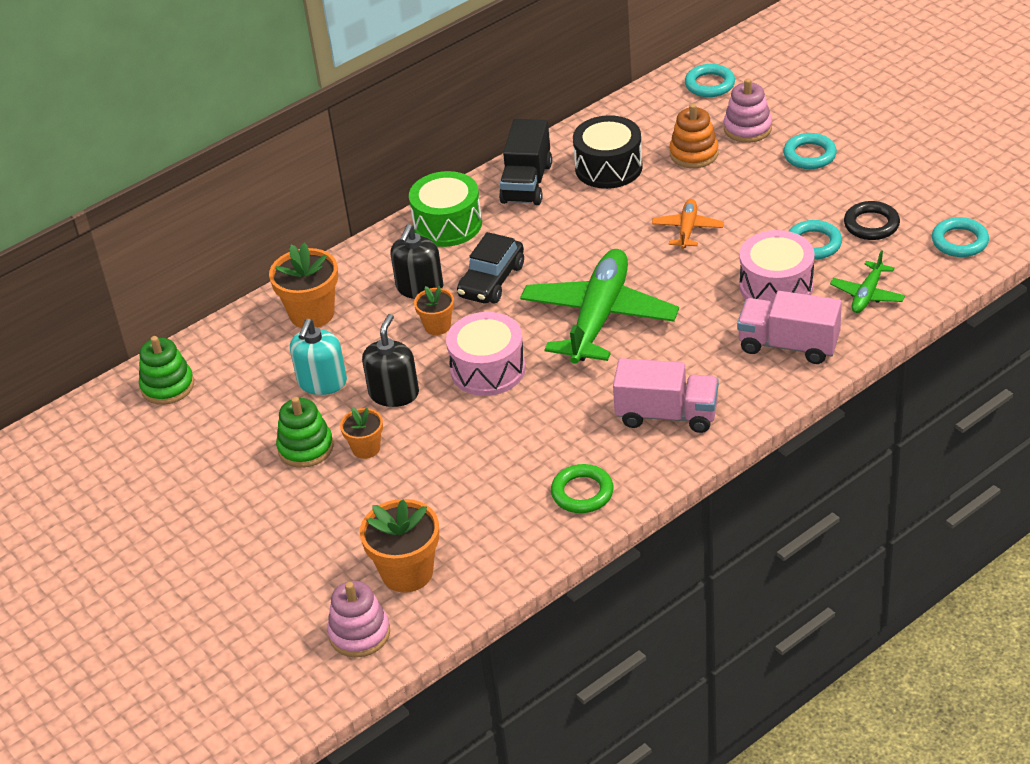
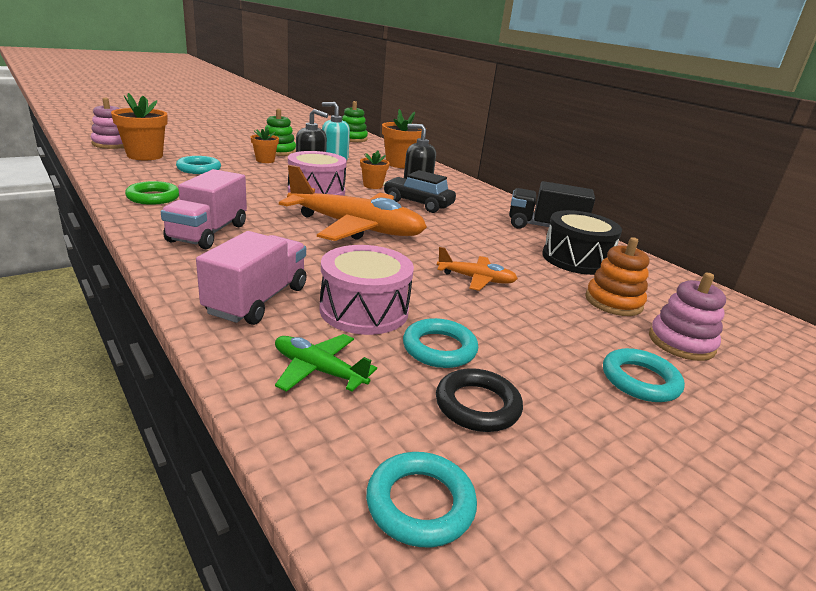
camera: 85 degrees right, 15 degrees down
green drum [409,171,482,247] -> none
green plane [520,249,679,364] -> orange plane [279,165,427,241]
turquoise ring [685,64,735,97] -> turquoise ring moved to [176,156,221,174]

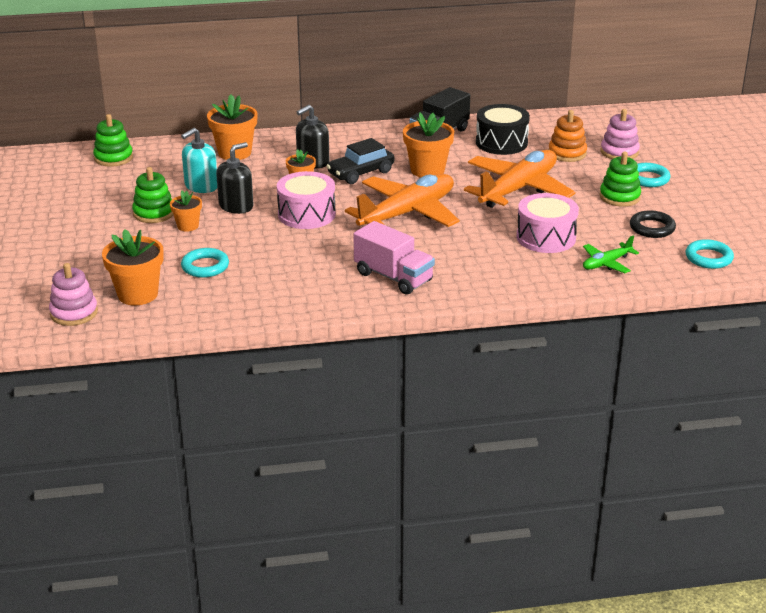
camera: 60 degrees left, 5 degrees up
green ring [125,181,179,205] -> none
pink truck [196,231,307,325] -> none
turquoise ring [403,318,478,368] -> none
orange plane [437,247,518,291] -> orange plane [464,150,575,208], size x2.13
none -> orange flower pot [403,112,454,177]
none -> green stacking toy [600,151,641,206]

